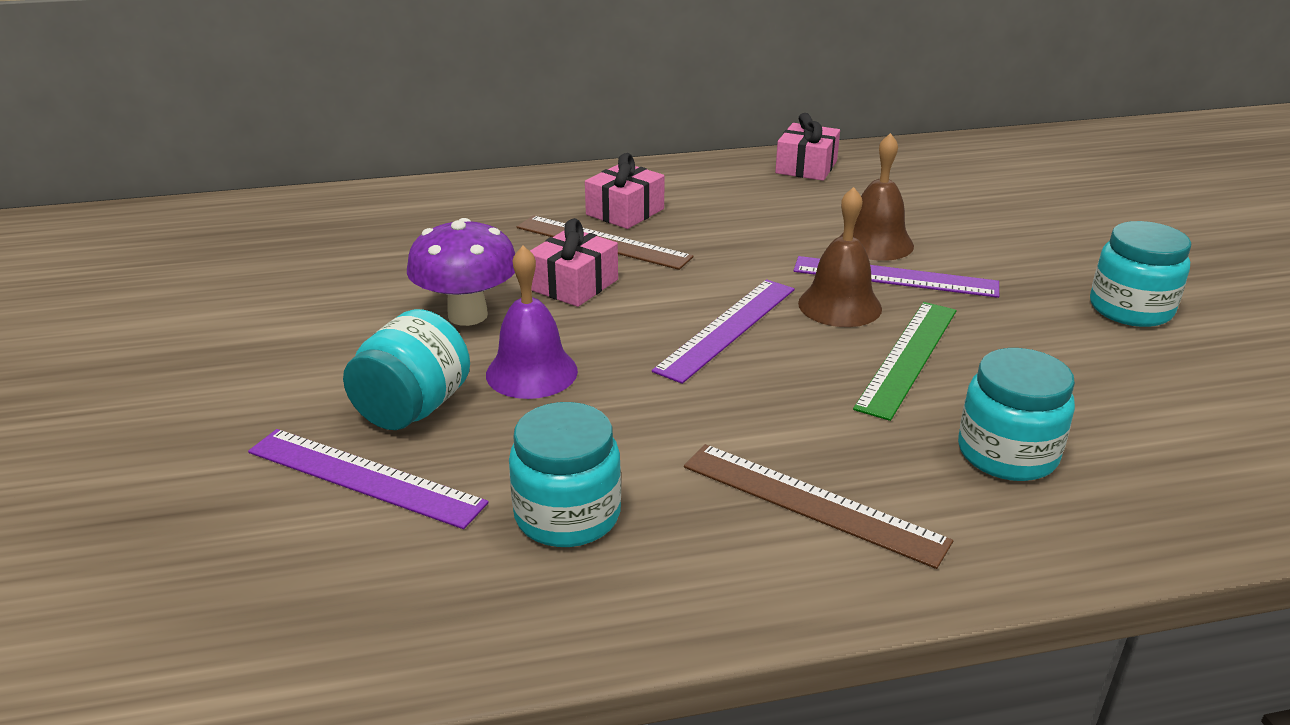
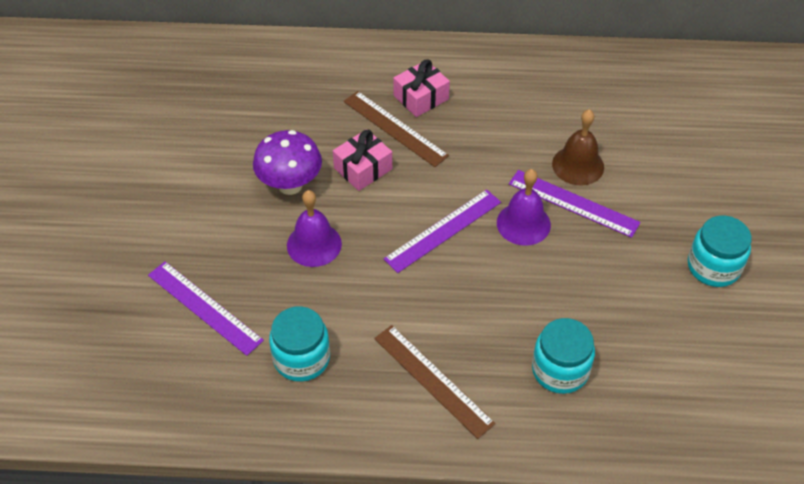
camera: 15 degrees right, 20 degrees up
turquoise jar [343,309,470,430] -> none
pink gift [775,113,840,181] -> none
brown bell [798,187,882,327] -> purple bell [497,169,551,246]
green ruler [853,302,957,421] -> none

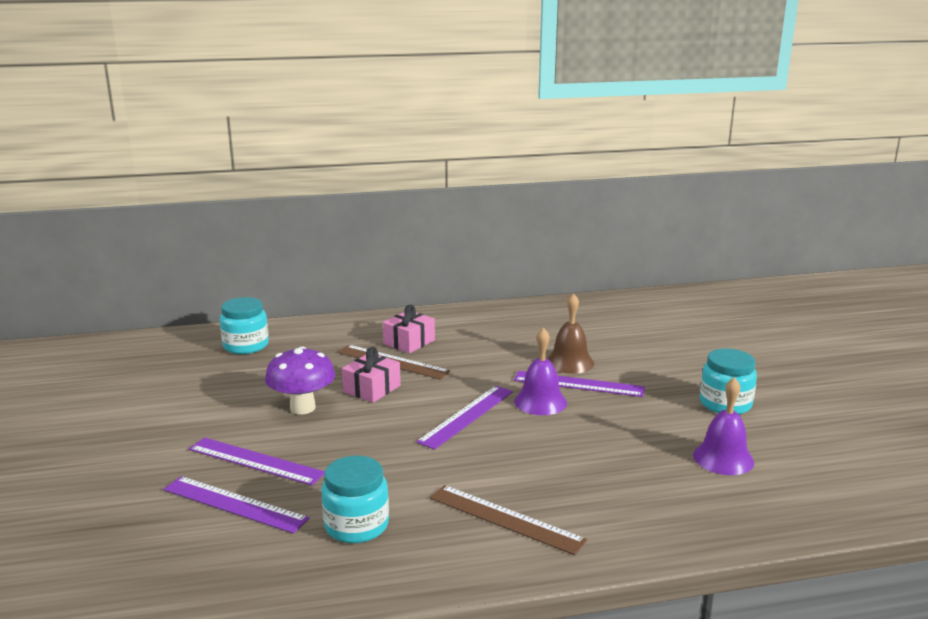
camera: 15 degrees left, 30 degrees down
purple bell [287,190,342,267] -> purple bell moved to [693,377,754,475]
turquoise jar [532,318,595,394] -> turquoise jar moved to [220,297,269,354]
none -> purple ruler [189,437,325,486]

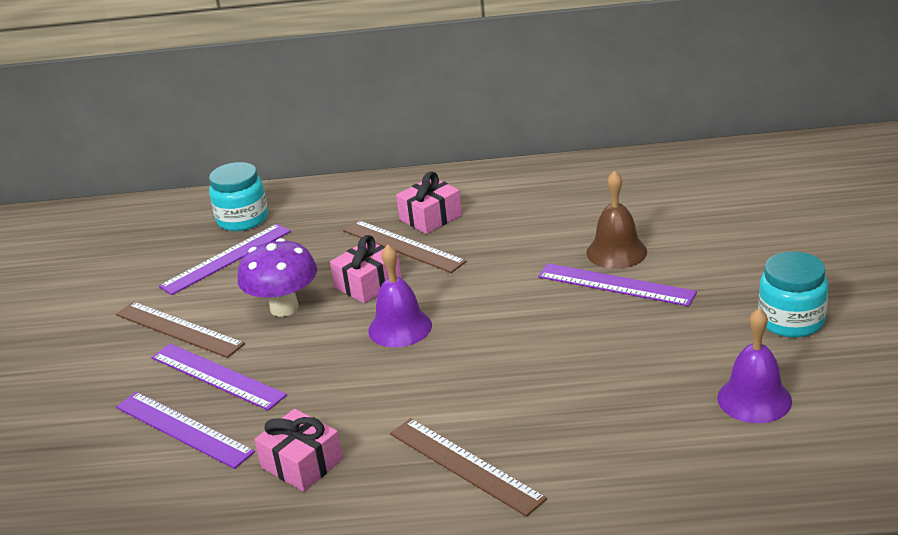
camera: 15 degrees right, 10 degrees up
turquoise jar [321,456,389,543] -> pink gift [254,409,343,492]
purple ruler [416,386,513,450] -> purple ruler moved to [159,224,291,295]
purple bell [514,328,567,415] -> purple bell moved to [368,245,432,347]
none -> brown ruler [116,302,245,358]

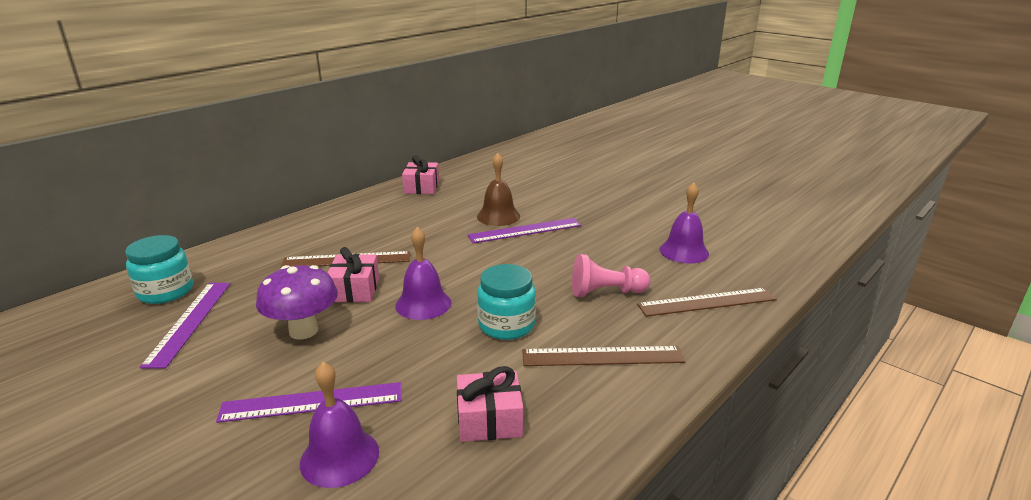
camera: 50 degrees left, 5 degrees down
brown ruler [116,302,245,358] -> brown ruler moved to [637,288,777,317]
purple ruler [116,392,255,469] -> purple bell [300,362,379,488]
pink gift [396,172,462,234] -> pink gift moved to [402,155,439,194]
turquoise jar [758,251,828,338] -> turquoise jar moved to [477,264,536,340]
none -> pink pawn [572,254,651,297]

